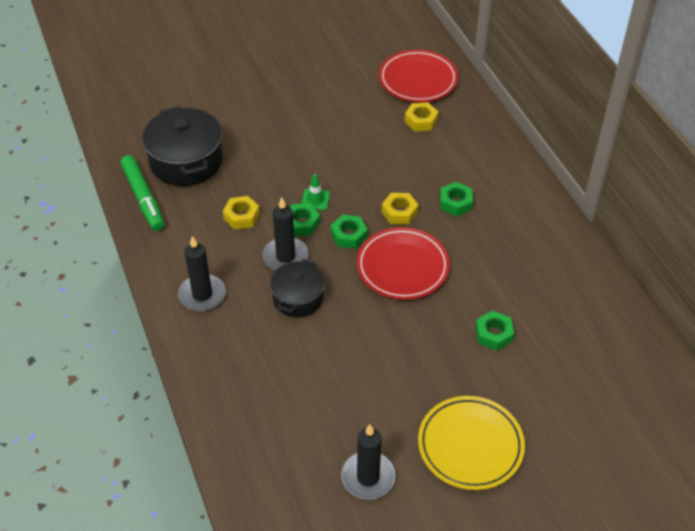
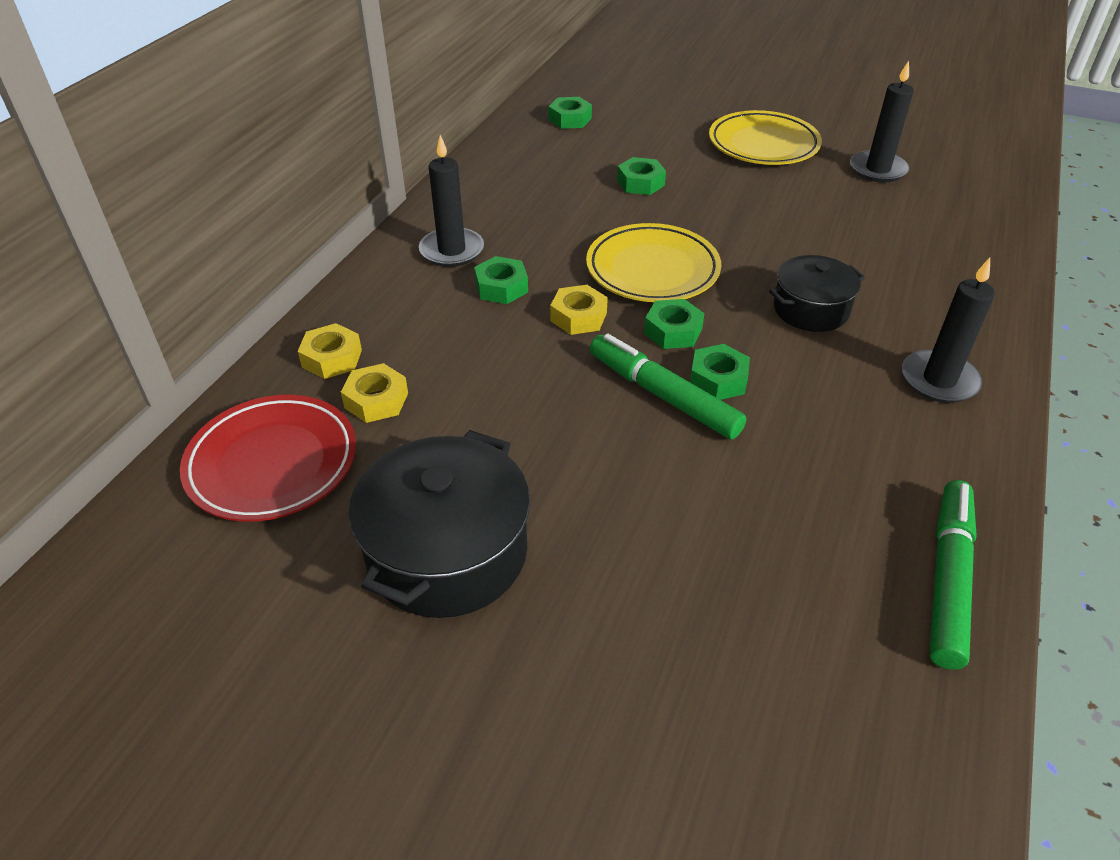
camera: 135 degrees left, 5 degrees down
black pot [142,106,223,186] -> black pot moved to [349,430,530,618]
yellow nut [223,196,260,230] -> yellow nut moved to [298,323,362,379]
black candle [263,197,309,270] -> black candle moved to [419,135,484,267]
green traffic cone [301,174,330,210] -> green marker [590,333,747,439]
red plate [357,227,450,300] -> yellow plate [586,223,721,302]
none -> green nut [548,97,592,129]

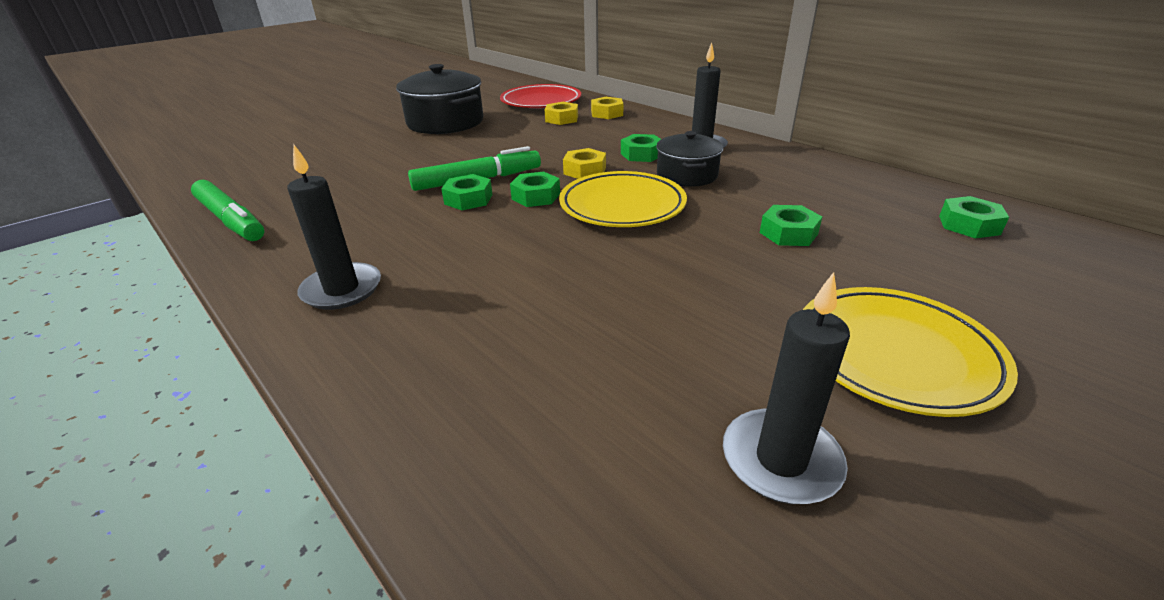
camera: 115 degrees right, 10 degrees down
black pot [769,255,865,332] -> black pot moved to [656,131,724,187]

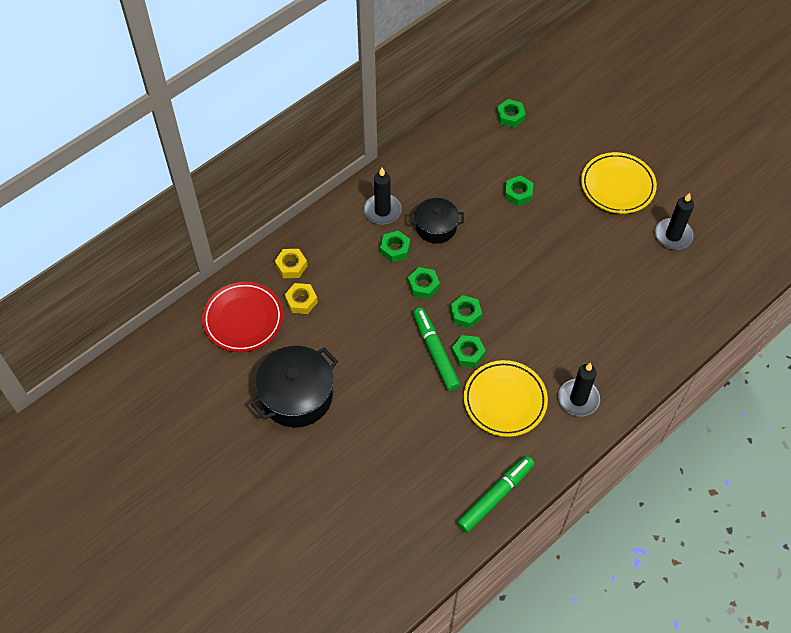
camera: 90 degrees left, 25 degrees up
yellow plate [559,171,687,227] -> yellow plate moved to [464,360,548,437]
yellow nut [563,148,606,179] -> green nut [408,267,440,299]

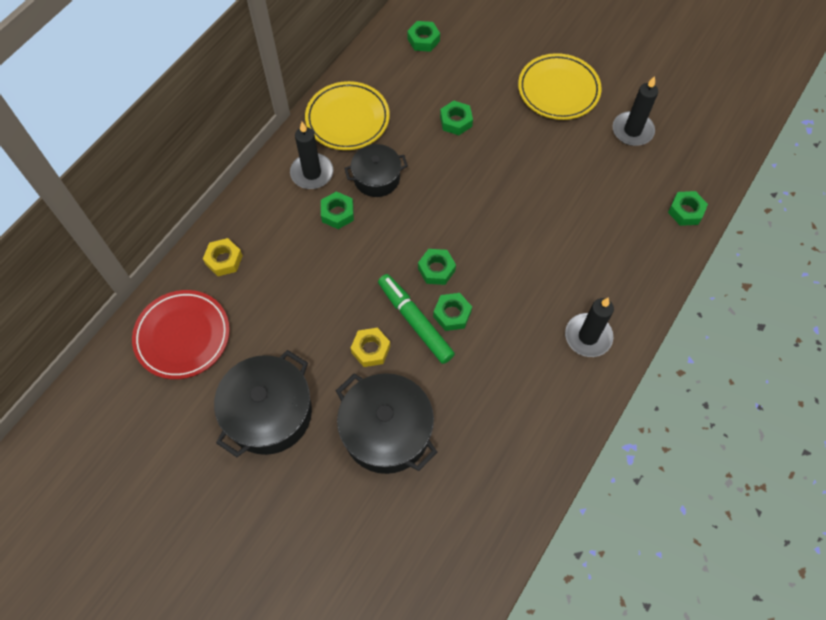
camera: 15 degrees left, 5 degrees up
yellow nut [285,283,318,314] -> yellow nut moved to [351,328,390,367]
green nut [408,267,440,299] -> green nut moved to [668,191,708,226]
green marker [457,456,534,533] -> none
yellow plate [464,360,548,437] -> yellow plate moved to [305,81,390,150]
none -> black pot [336,373,437,474]

